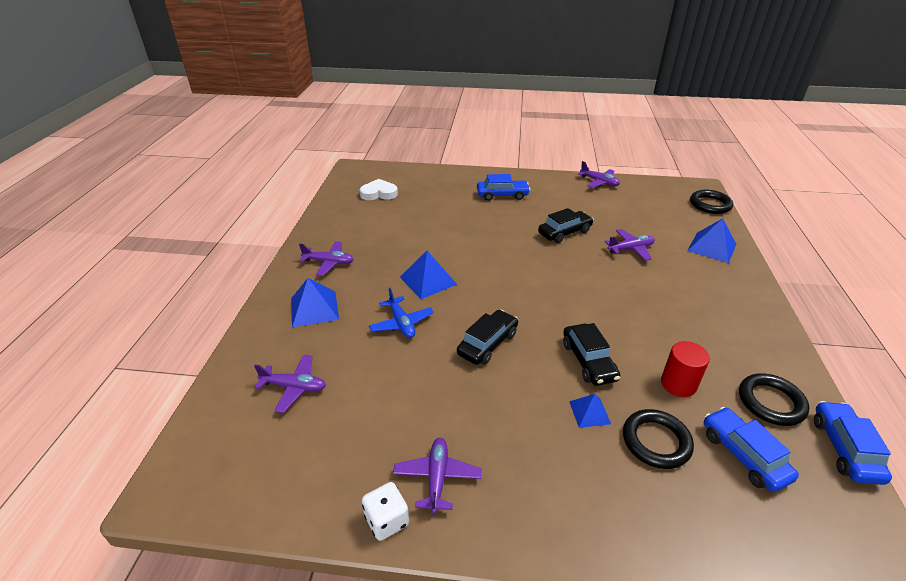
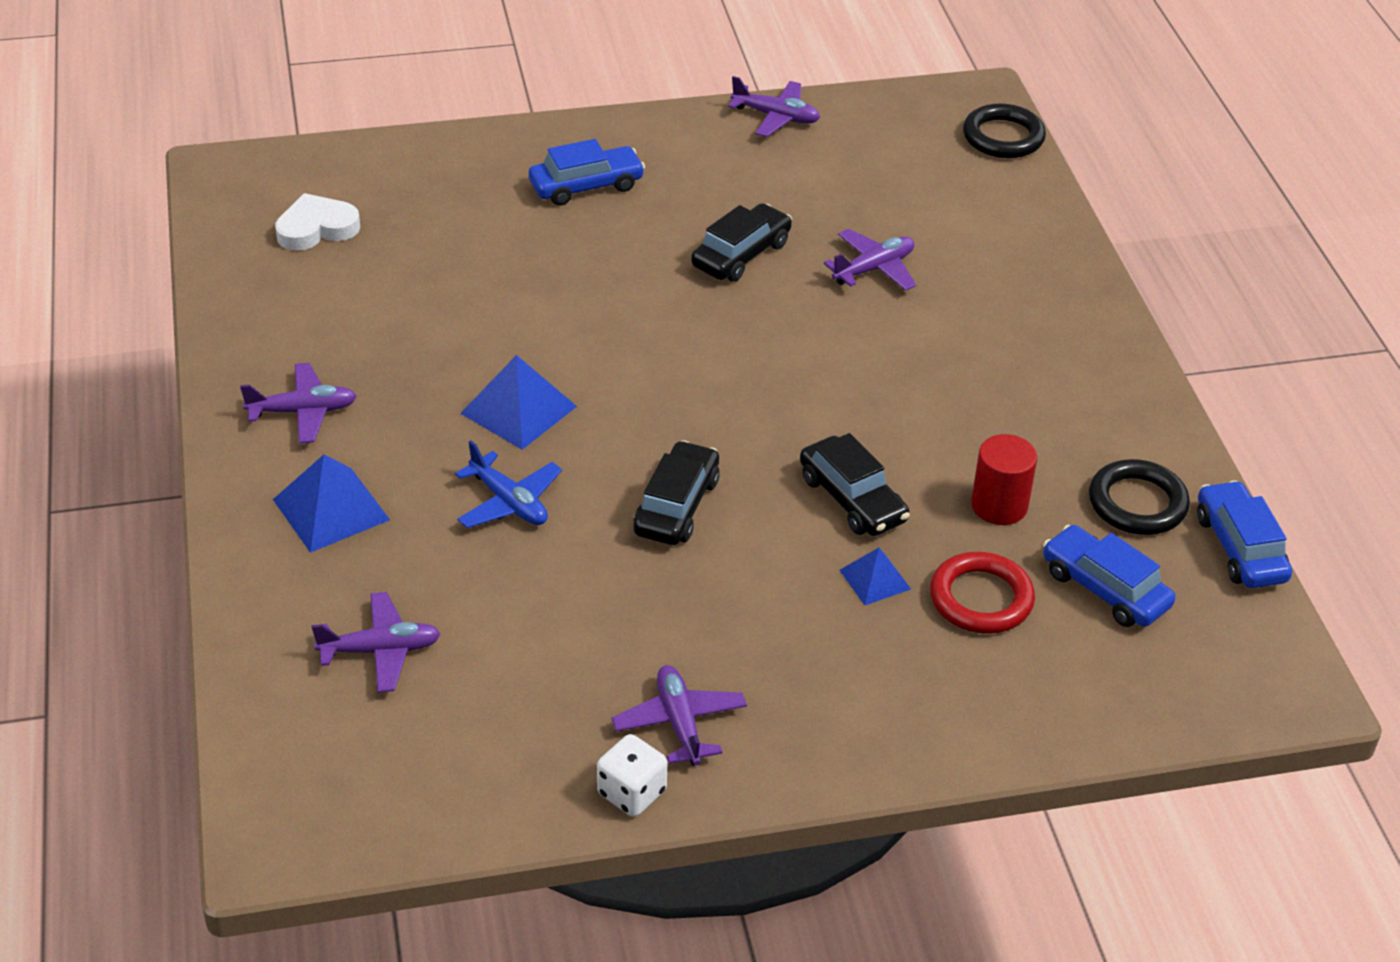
camera: 20 degrees left, 5 degrees up
black ring [623,409,694,469] -> red ring [930,552,1035,634]
blue pyramid [687,218,736,263] -> none

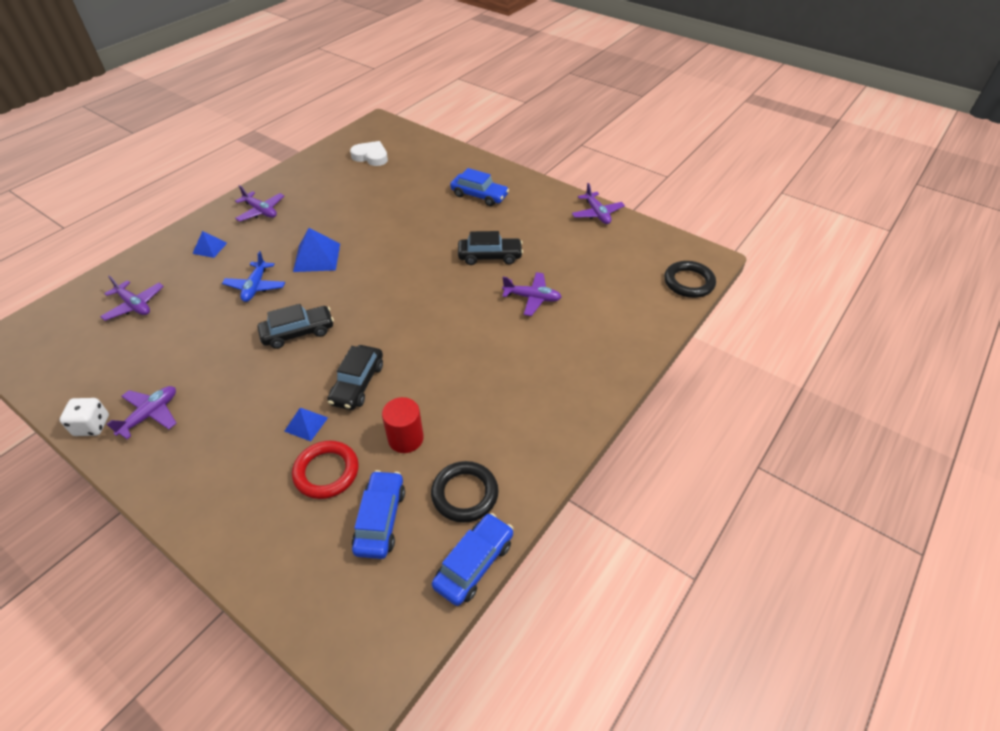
camera: 50 degrees right, 5 degrees up
blue pyramid [273,454,390,553] -> blue pyramid [192,231,227,258], size x0.59

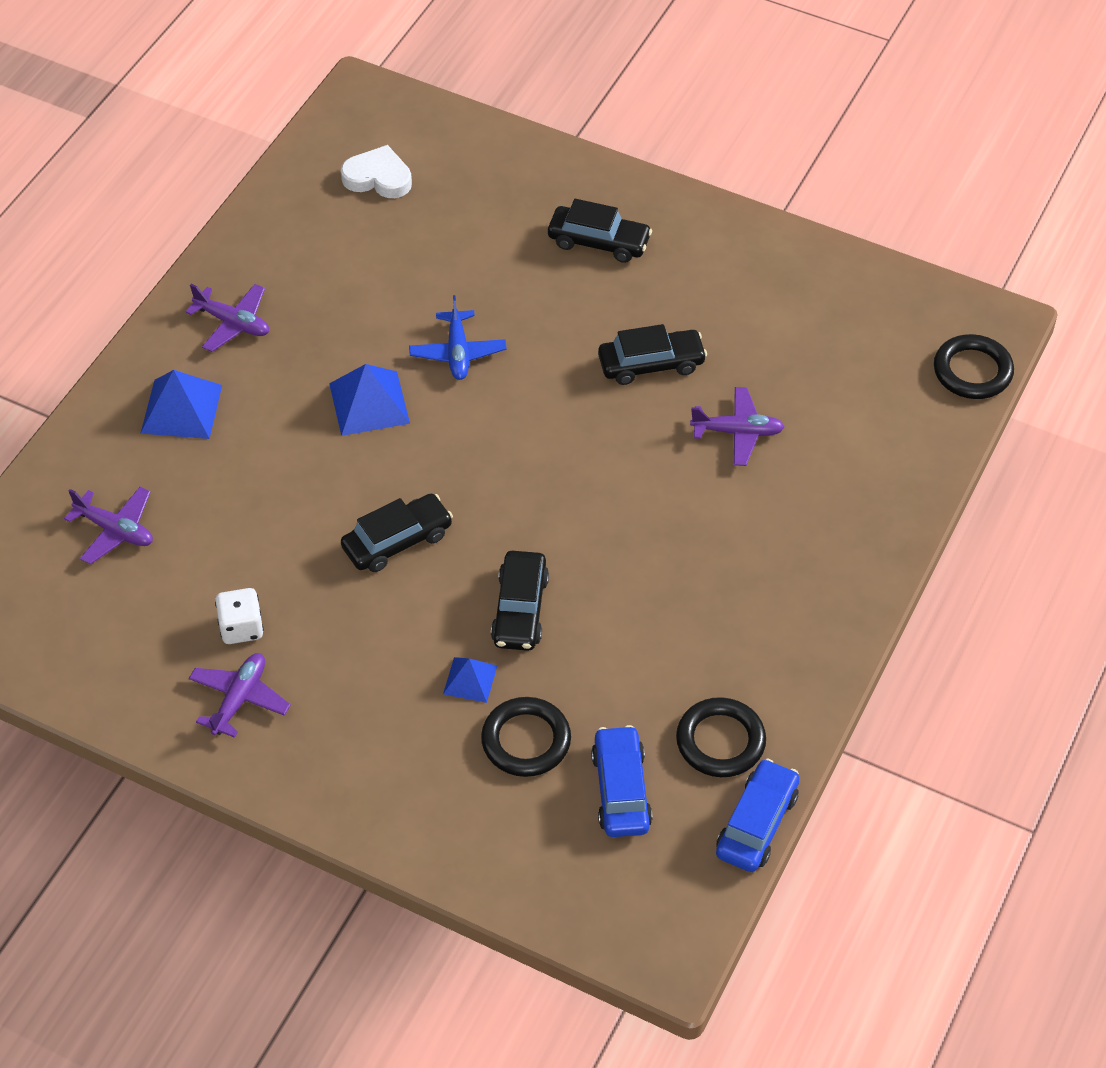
camera: 10 degrees left, 5 degrees up
white dice [59,398,109,436] -> white dice moved to [215,588,264,644]
blue pyramid [192,231,227,258] -> blue pyramid [140,370,222,439], size x1.68
blue plane [222,251,285,302] -> blue plane moved to [409,295,507,380]
red ring [292,440,359,499] -> black ring [481,697,571,777]
red cylinder [382,397,424,453] -> none
blue car [450,168,509,206] -> black car [548,199,652,263]
purple plane [572,183,625,224] -> none

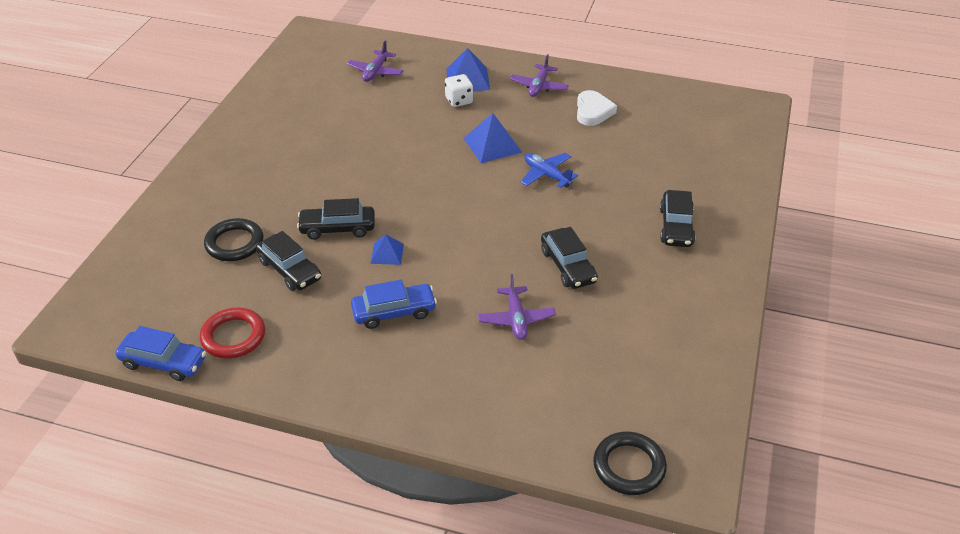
camera: 80 degrees right, 10 degrees down
purple plane [189,653,291,738] -> none
white dice [215,588,264,644] -> white dice moved to [445,74,473,107]
white heart [341,145,412,198] -> white heart moved to [577,90,617,126]
black car [341,494,453,572] -> black car moved to [256,231,321,291]
blue plane [409,295,507,380] -> blue plane turned 60 degrees clockwise [521,153,578,188]
blue pyramid [443,657,497,703] -> blue pyramid moved to [370,234,404,265]
blue car [591,725,652,837] -> blue car moved to [351,280,437,329]
black ring [676,697,766,777] -> red ring [200,308,265,359]

